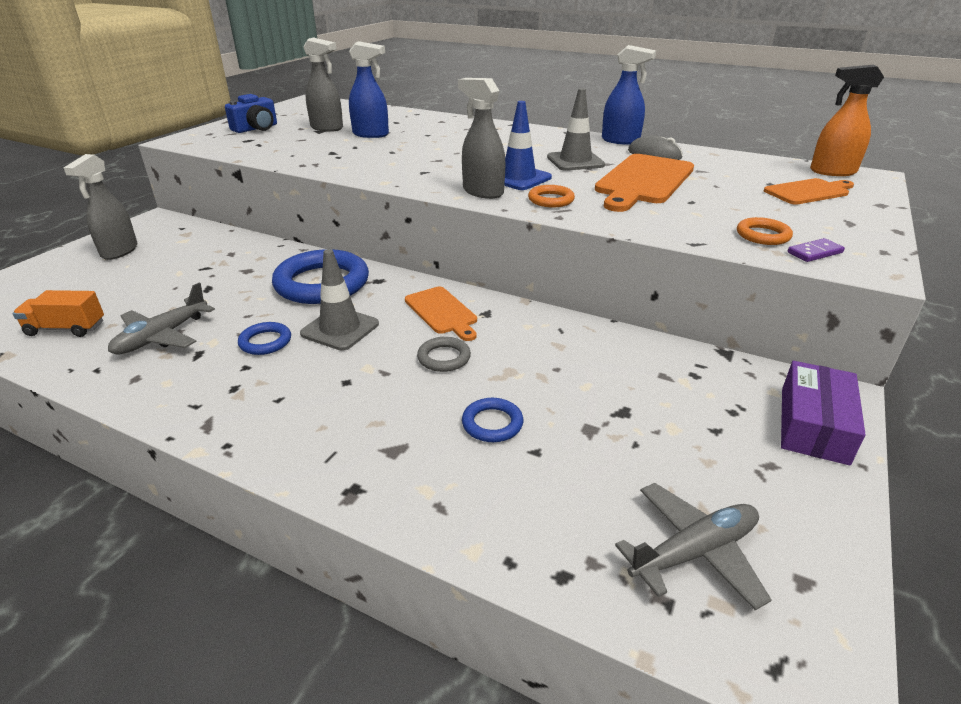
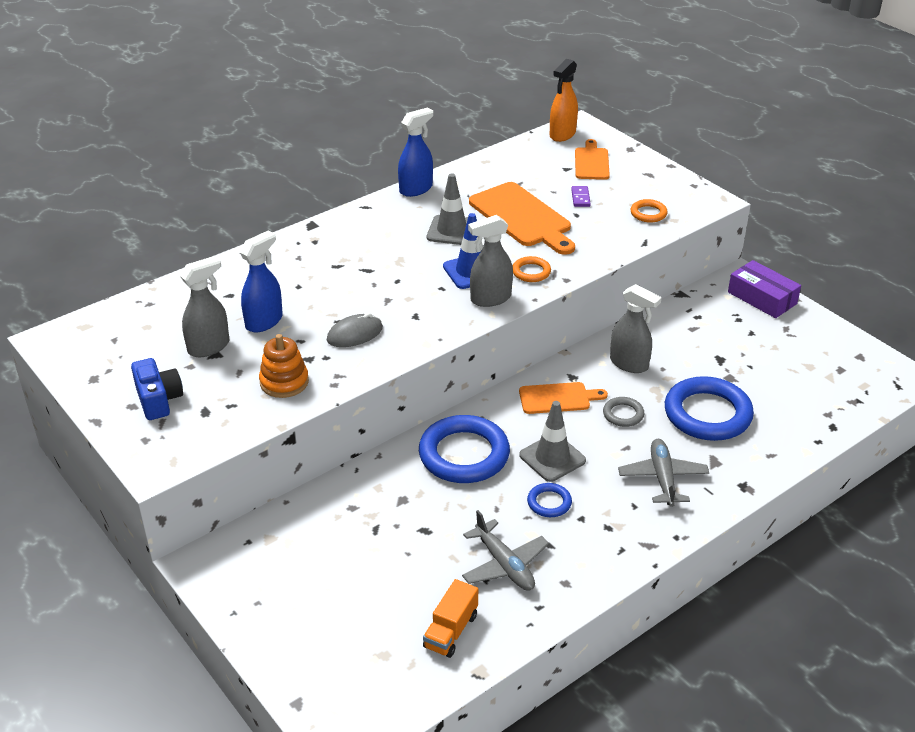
camera: 65 degrees left, 5 degrees up
grey spray bottle [64,154,137,260] -> grey spray bottle moved to [610,284,662,373]
blue ring [462,398,523,442] -> blue ring [665,376,754,441], size x2.13
grey plane [615,483,772,610] -> grey plane moved to [618,439,709,507]
grey mouse [628,135,683,160] -> grey mouse moved to [327,313,383,347]
purple domino [788,238,845,262] -> purple domino moved to [571,186,591,207]
none -> orange stacking toy [259,334,309,398]

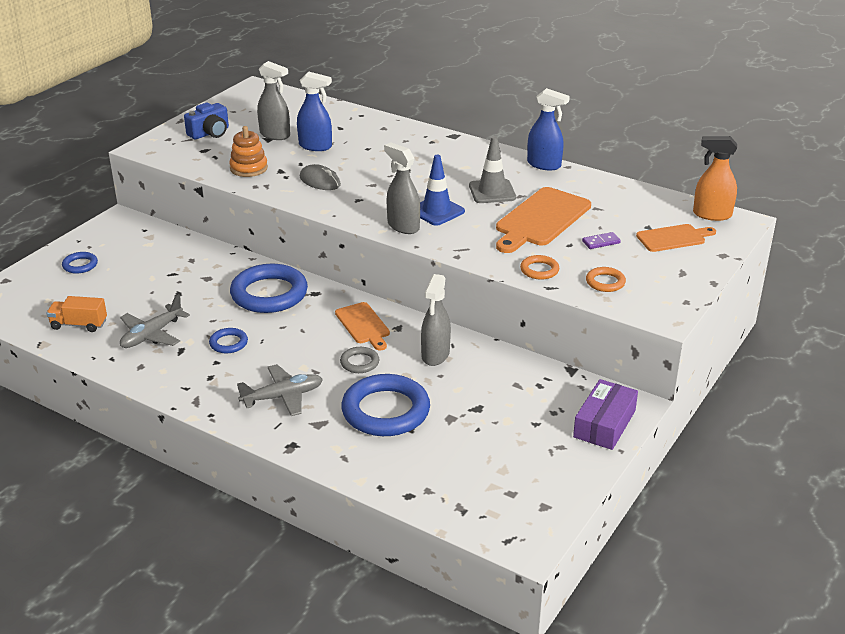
camera: 70 degrees right, 5 degrees down
orange ring [513,256,551,282] -> orange ring moved to [520,255,559,280]
grey traffic cone [519,401,586,482] -> none
none -> blue ring [62,252,98,274]

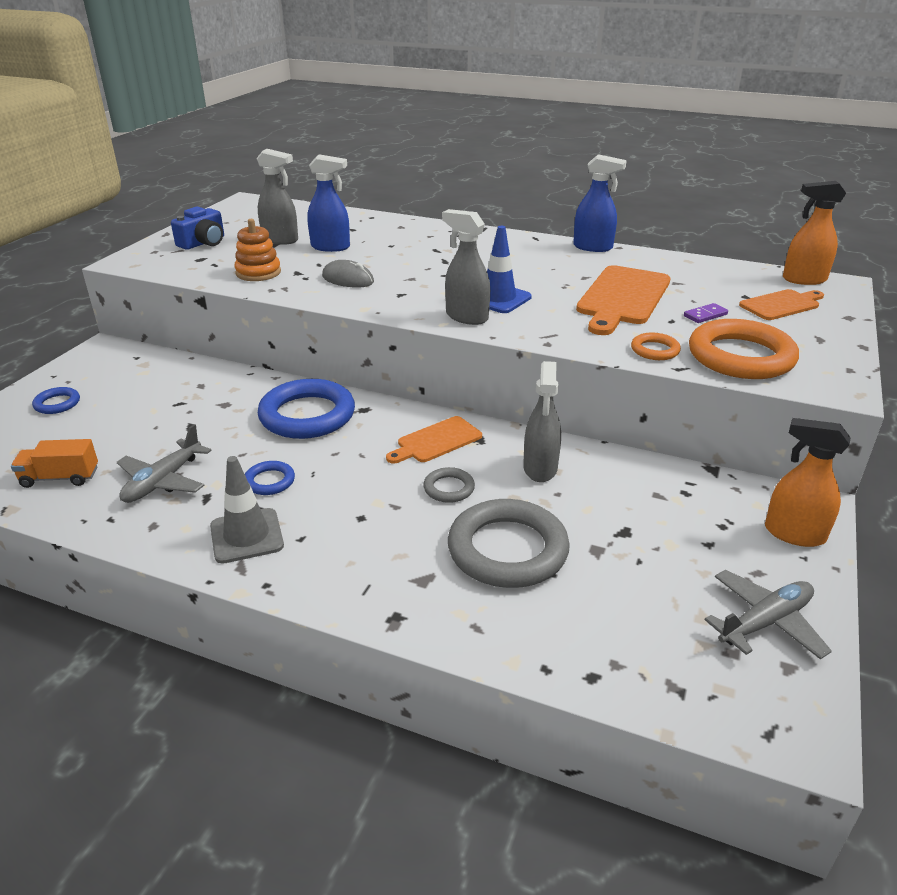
camera: 10 degrees left, 0 degrees up
grey plane [237,364,323,416] -> grey plane moved to [704,570,832,659]
orange cutting board [335,302,390,351] -> orange cutting board turned 90 degrees clockwise [386,416,482,464]
blue ring [341,374,430,436] -> grey ring [448,499,570,588]
grey traffic cone [469,136,516,203] -> grey traffic cone moved to [210,456,284,564]
purple box [573,379,638,450] -> orange spray bottle [765,418,850,547]
orange ring [586,267,626,292] -> orange ring [689,319,799,379], size x2.13

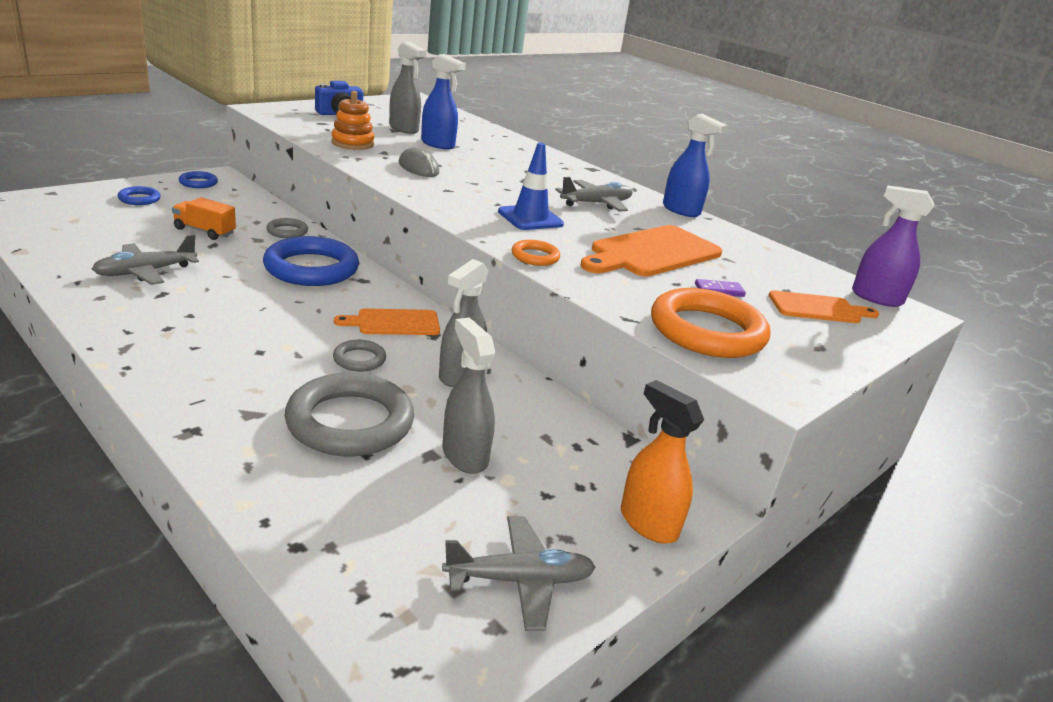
camera: 20 degrees right, 5 degrees down
orange truck [11,439,98,488] -> orange truck moved to [172,197,236,240]
grey traffic cone [210,456,284,564] -> none
blue ring [245,461,295,495] -> blue ring moved to [179,171,218,188]
grey spray bottle [442,209,490,325] -> grey spray bottle moved to [443,317,495,474]
orange ring [631,333,681,360] -> orange ring moved to [512,240,560,266]
orange spray bottle [783,181,846,285] -> purple spray bottle [852,186,934,307]
none -> grey ring [266,218,308,238]
none -> grey plane [555,177,633,212]

